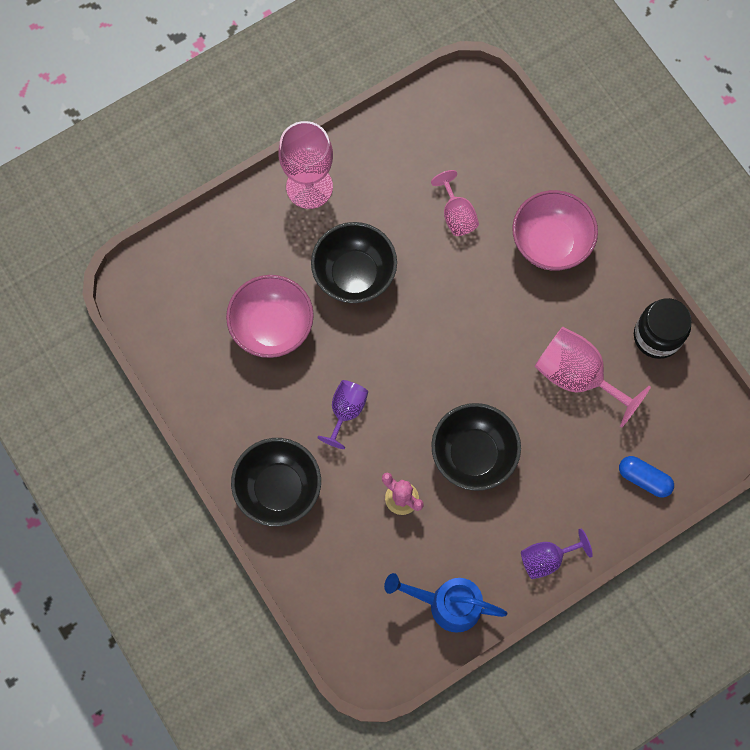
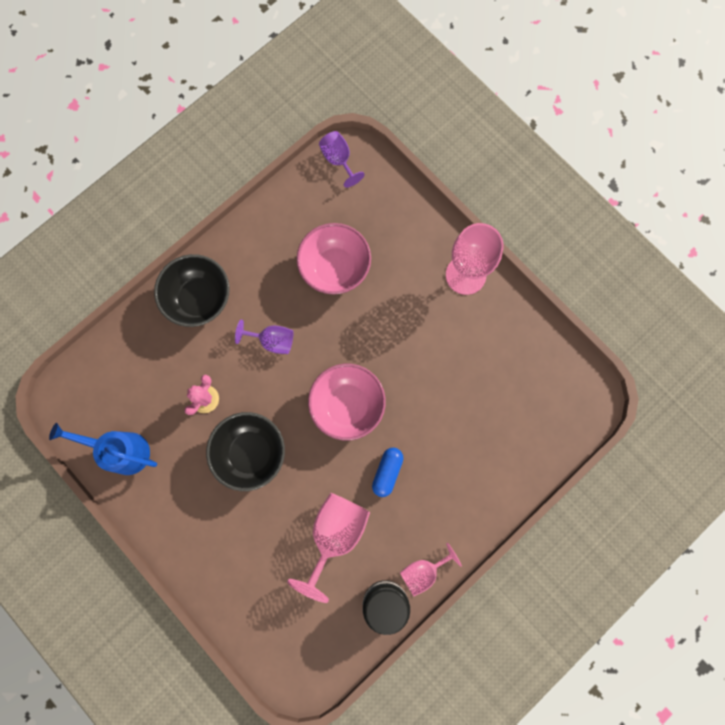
camera: 80 degrees right, 5 degrees up
black bowl [311,222,397,303] -> none
blue watering can [384,573,507,633] -> blue watering can turned 75 degrees counterclockwise [49,423,157,475]
pink goblet [431,170,479,236] -> pink goblet moved to [400,543,462,596]
pink bowl [512,190,598,271] -> pink bowl moved to [308,364,386,441]
purple goblet [521,529,593,579] -> purple goblet moved to [319,131,365,188]
blue capsule [619,456,674,498] -> blue capsule moved to [372,448,404,497]

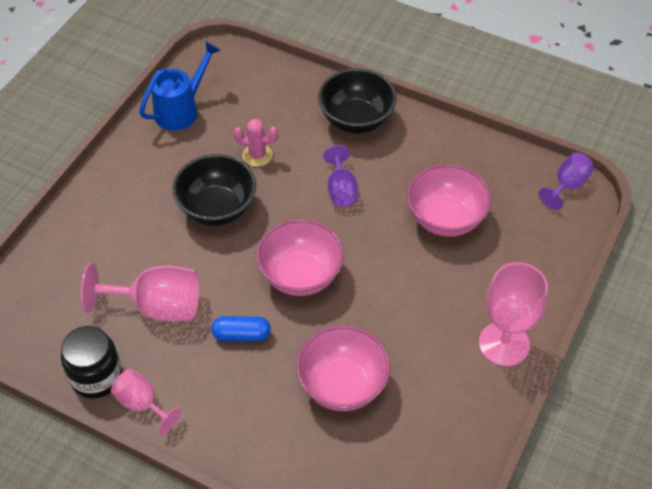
camera: 70 degrees right, 25 degrees down
blue watering can [49,423,157,475] -> blue watering can turned 45 degrees clockwise [139,41,221,131]
none -> pink bowl [296,325,390,411]

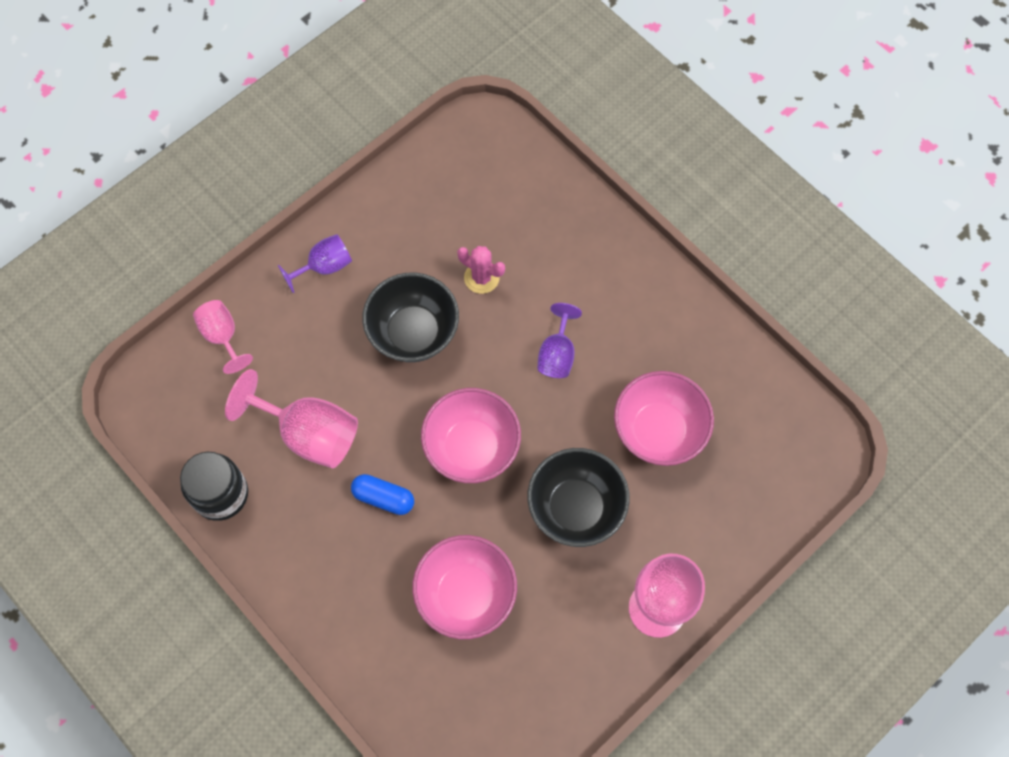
camera: 20 degrees right, 15 degrees up
pink goblet [111,369,182,434] -> pink goblet moved to [193,300,253,374]
blue watering can [139,41,221,131] -> none
black bowl [318,68,397,134] -> black bowl moved to [527,448,630,547]
purple goblet [539,152,594,210] -> purple goblet moved to [278,234,352,293]

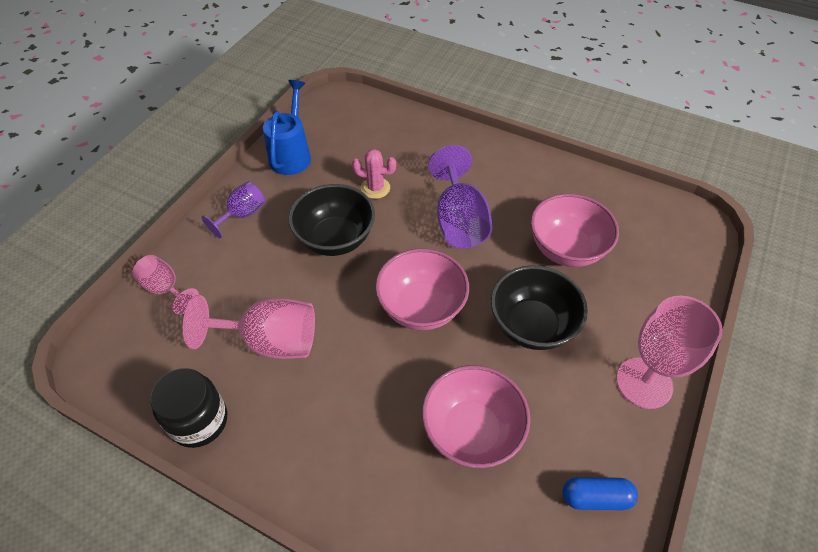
camera: 20 degrees left, 15 degrees down
blue capsule [351,474,414,515] -> blue capsule moved to [563,477,638,510]
purple goblet [537,303,582,378] -> purple goblet [428,145,492,249], size x1.69
none -> blue watering can [263,80,311,175]

